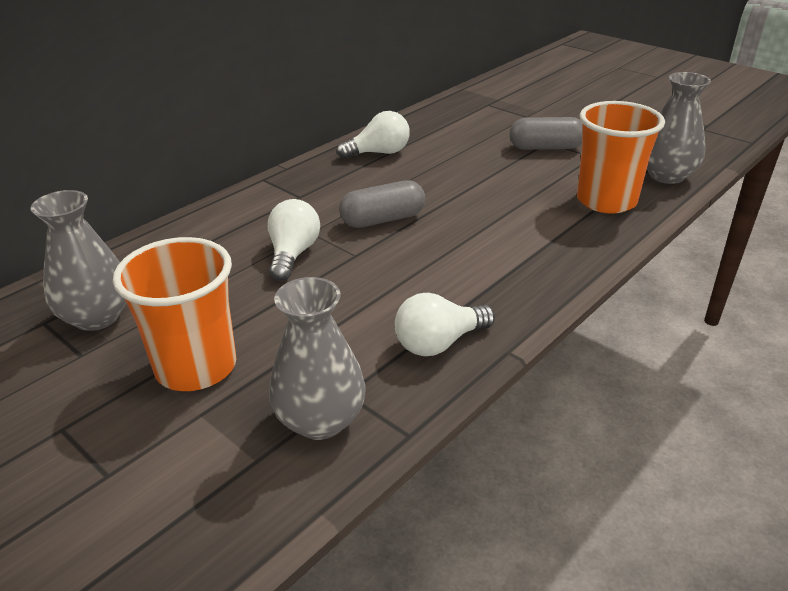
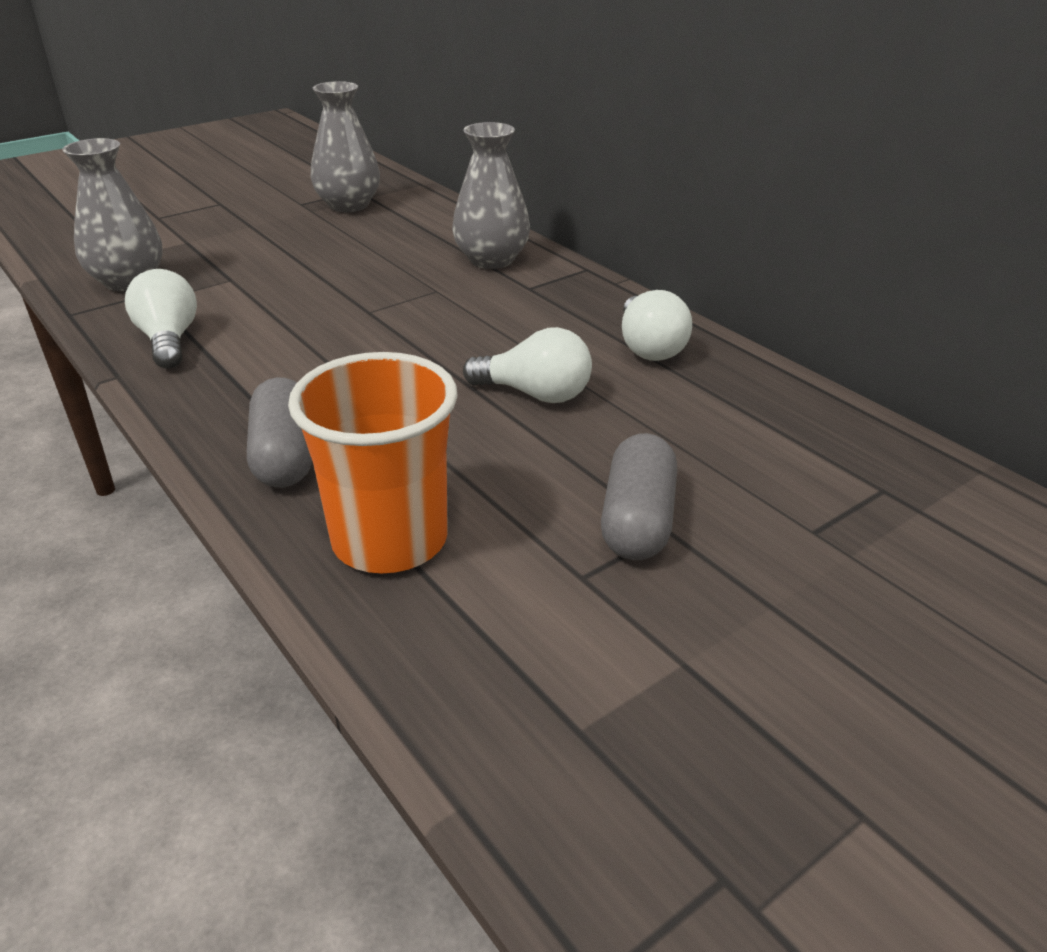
camera: 100 degrees right, 0 degrees up
orange cup [113,237,237,391] -> none
white light bulb [268,199,320,281] -> white light bulb moved to [463,327,592,403]
grey capsule [339,180,425,228] -> grey capsule moved to [247,377,312,488]
grey vase [647,72,711,184] -> grey vase moved to [452,122,530,269]

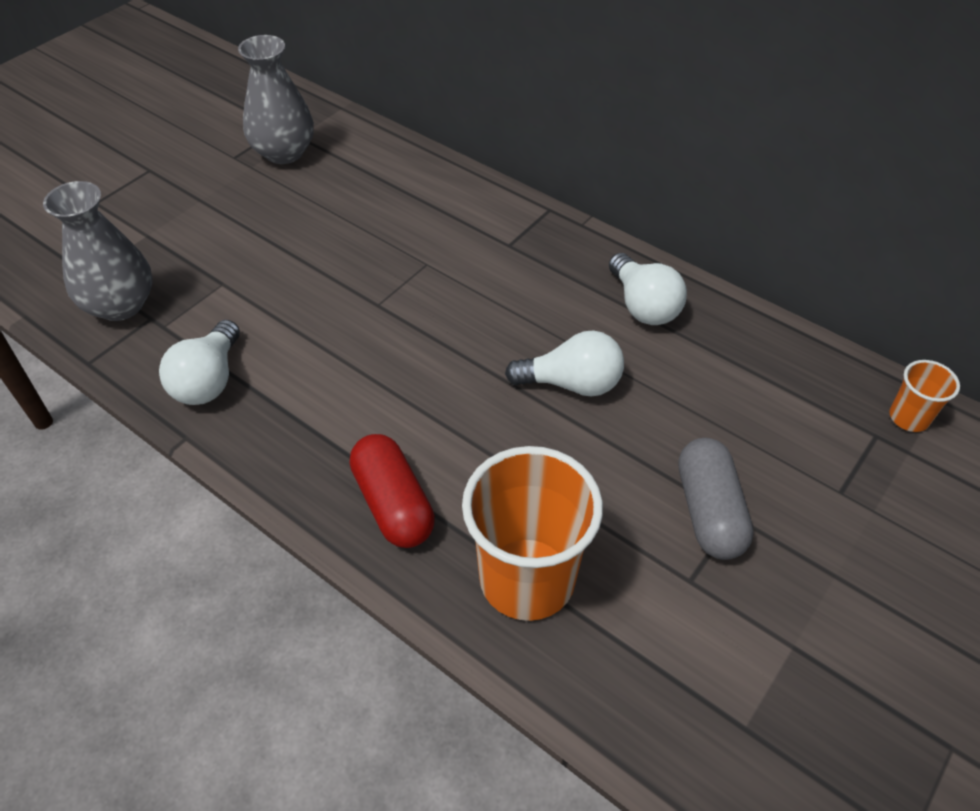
camera: 15 degrees left, 15 degrees up
white light bulb [125,269,197,369] -> white light bulb turned 135 degrees counterclockwise [159,320,240,405]
grey capsule [247,377,312,488] -> red capsule [350,434,435,548]
grey vase [452,122,530,269] -> none
none -> orange cup [889,360,960,432]

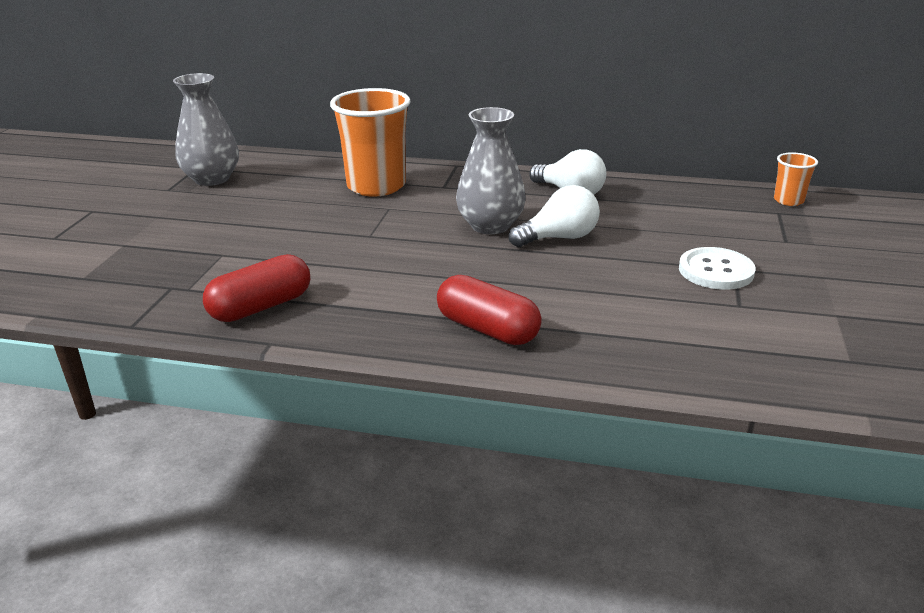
camera: 25 degrees left, 20 degrees down
grey vase [43,181,153,321] -> grey vase moved to [456,107,526,234]
white light bulb [159,320,240,405] -> red capsule [203,254,310,322]
orange cup [462,446,603,621] -> orange cup moved to [330,88,411,197]
grey capsule [678,438,754,560] -> white button [679,247,756,290]

